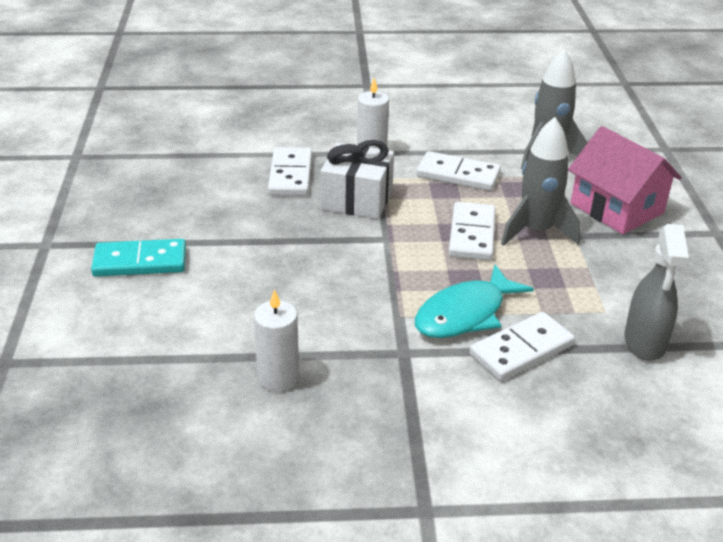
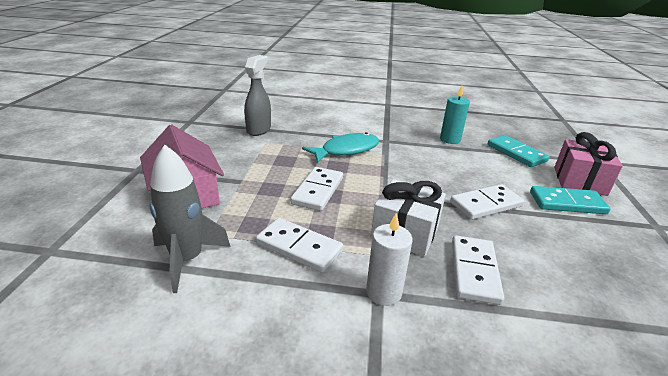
camera: 170 degrees left, 5 degrees down
white candle [254,289,299,392] -> turquoise candle [440,86,470,144]
white domino [469,312,575,381] -> white domino moved to [450,184,524,220]
grey rocket [501,117,581,246] -> none
none -> turquoise domino [488,135,549,167]
none -> pink gift [554,132,623,196]

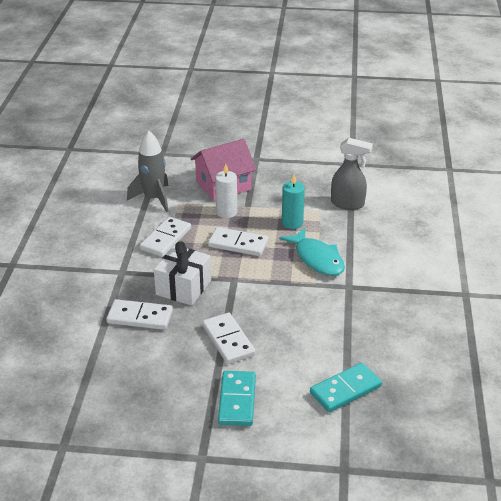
camera: 90 degrees right, 5 degrees up
white candle [366,213,412,306] -> white candle moved to [215,164,237,218]
turquoise candle [440,86,470,144] -> turquoise candle moved to [282,174,305,229]
pink gift [554,132,623,196] -> none

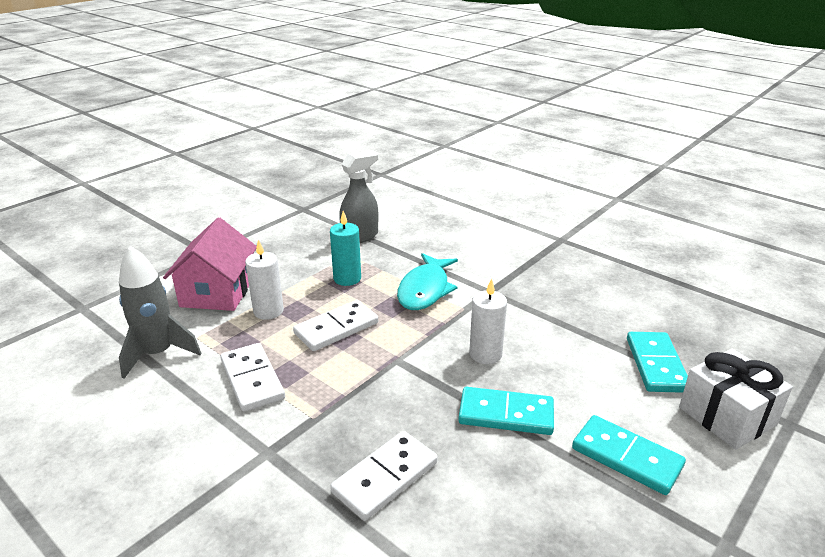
camera: 55 degrees left, 5 degrees down
white gift [154,241,211,306] -> white gift moved to [679,349,793,450]
white domino [202,313,255,364] -> turquoise domino [458,387,554,435]
turquoise fish [279,228,345,276] -> turquoise fish turned 105 degrees clockwise [397,253,458,310]
none -> white candle [469,278,507,364]

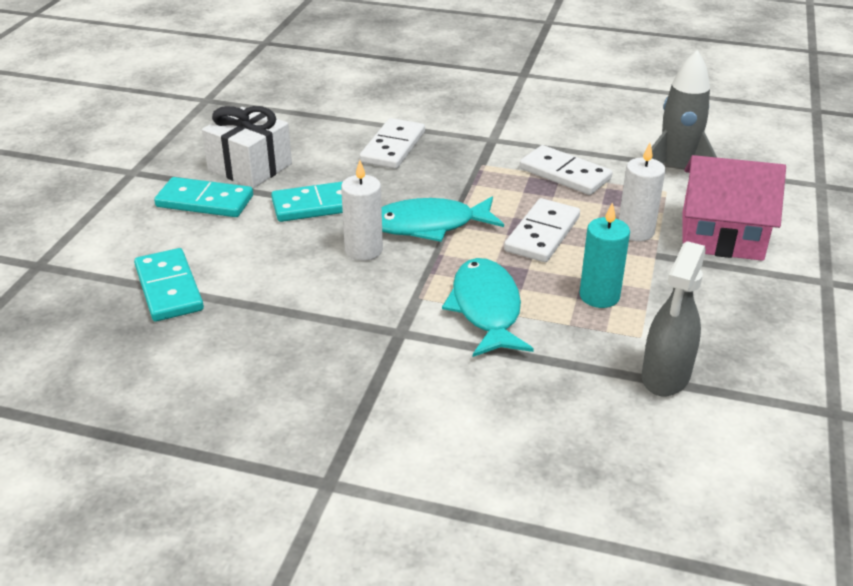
camera: 155 degrees right, 5 degrees up
pink house [163,217,257,311] -> pink house turned 60 degrees counterclockwise [683,155,786,261]
white gift [679,349,793,450] -> white gift moved to [202,106,292,188]
none -> turquoise fish [382,197,504,242]

